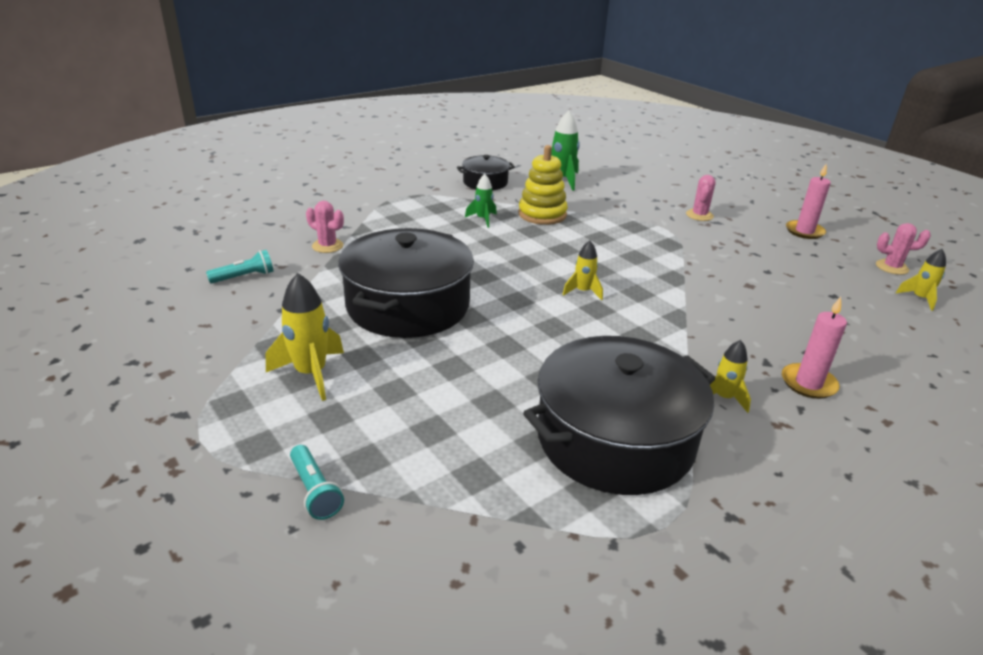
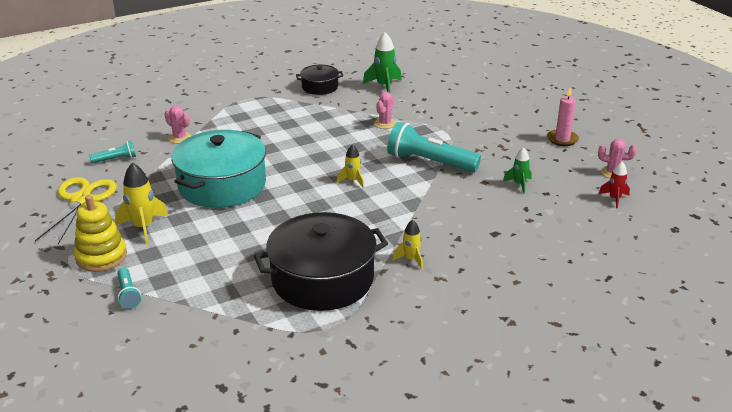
camera: 10 degrees right, 0 degrees up
black pot [338,228,474,338] -> turquoise pot [171,130,266,208]
green rocket [465,174,497,228] -> green rocket moved to [503,147,532,194]
yellow stacking toy [518,145,568,225] -> yellow stacking toy moved to [74,195,127,272]
pink cactus [686,175,715,221] -> pink cactus moved to [374,92,396,129]
pink candle [782,297,847,399] -> none
yellow rocket [896,249,946,311] -> red rocket [598,162,630,209]
none -> yellow scissors [35,177,117,244]
none -> turquoise flashlight [387,122,481,172]

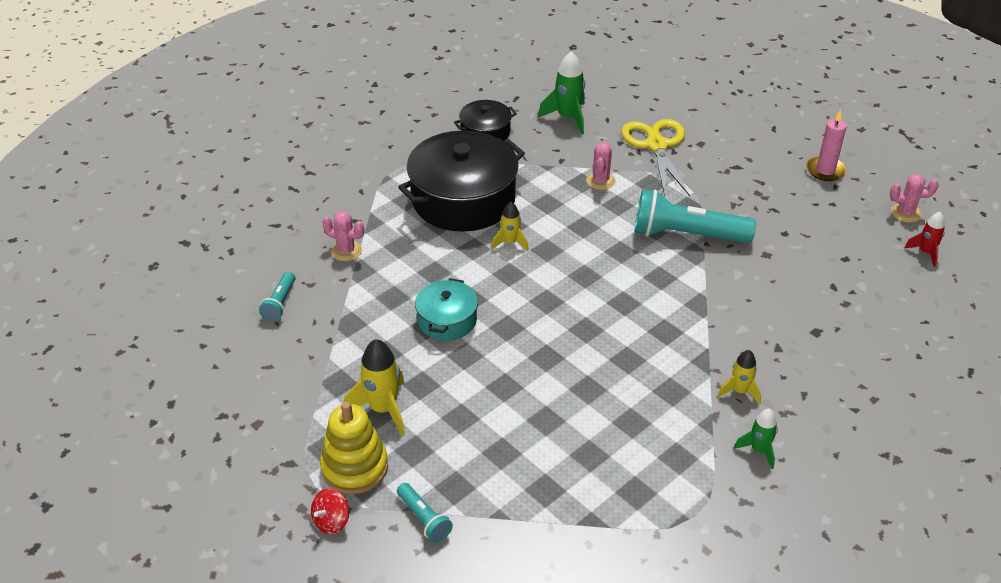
camera: 15 degrees left, 10 degrees up
yellow scissors [35,177,117,244] -> yellow scissors moved to [621,119,690,196]
turquoise flashlight [89,141,136,163] -> turquoise flashlight turned 135 degrees clockwise [259,272,295,321]
turquoise pot [171,130,266,208] -> turquoise pot [415,278,478,341], size x0.51
black pot [254,212,388,311] -> black pot moved to [398,130,525,232]
yellow rocket [336,144,364,188] -> yellow rocket moved to [492,202,529,251]
green rocket [503,147,532,194] -> green rocket moved to [734,409,778,469]
none -> red spinning top [311,488,349,534]

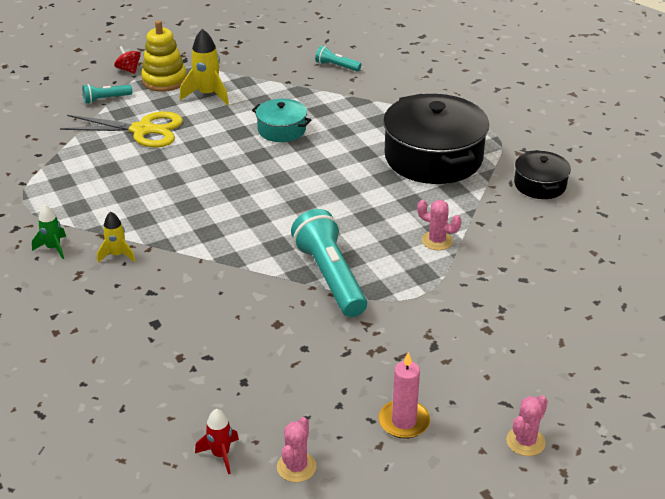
camera: 105 degrees right, 5 degrees down
pink cactus [322,212,364,261] -> pink cactus moved to [506,395,548,456]
yellow rocket [492,202,529,251] -> none
green rocket [538,51,585,135] -> none
yellow scissors [621,119,690,196] -> yellow scissors moved to [60,111,183,148]
turquoise flashlight [634,189,756,243] -> turquoise flashlight turned 45 degrees counterclockwise [291,209,367,317]

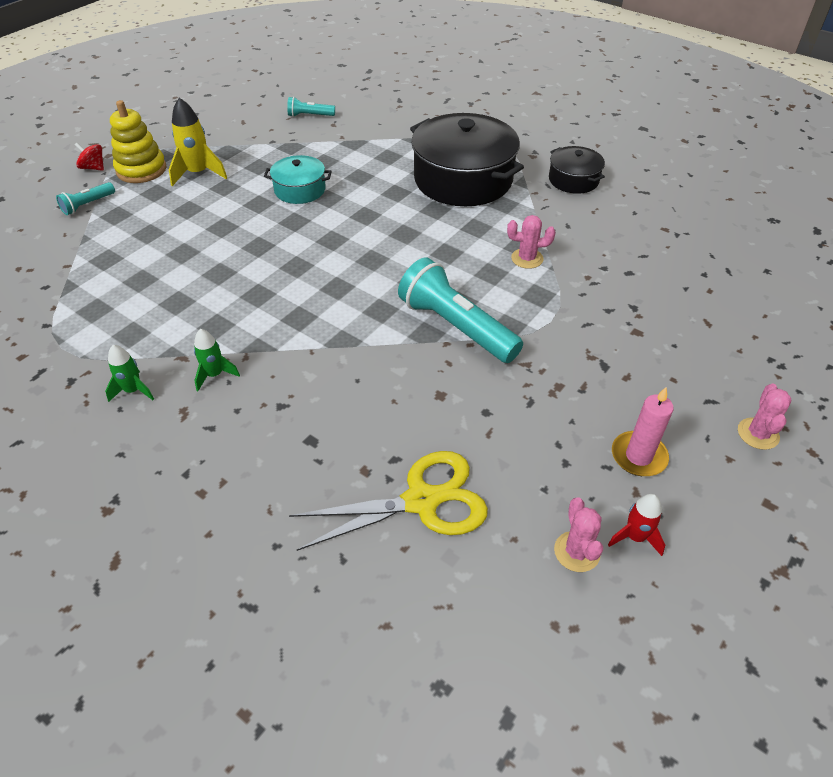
camera: 25 degrees left, 10 degrees up
yellow scissors [60,111,183,148] -> yellow scissors moved to [289,451,488,551]
yellow rocket [97,211,135,263] -> green rocket [194,329,240,391]
red rocket [195,409,239,474] -> red rocket moved to [608,494,665,556]

